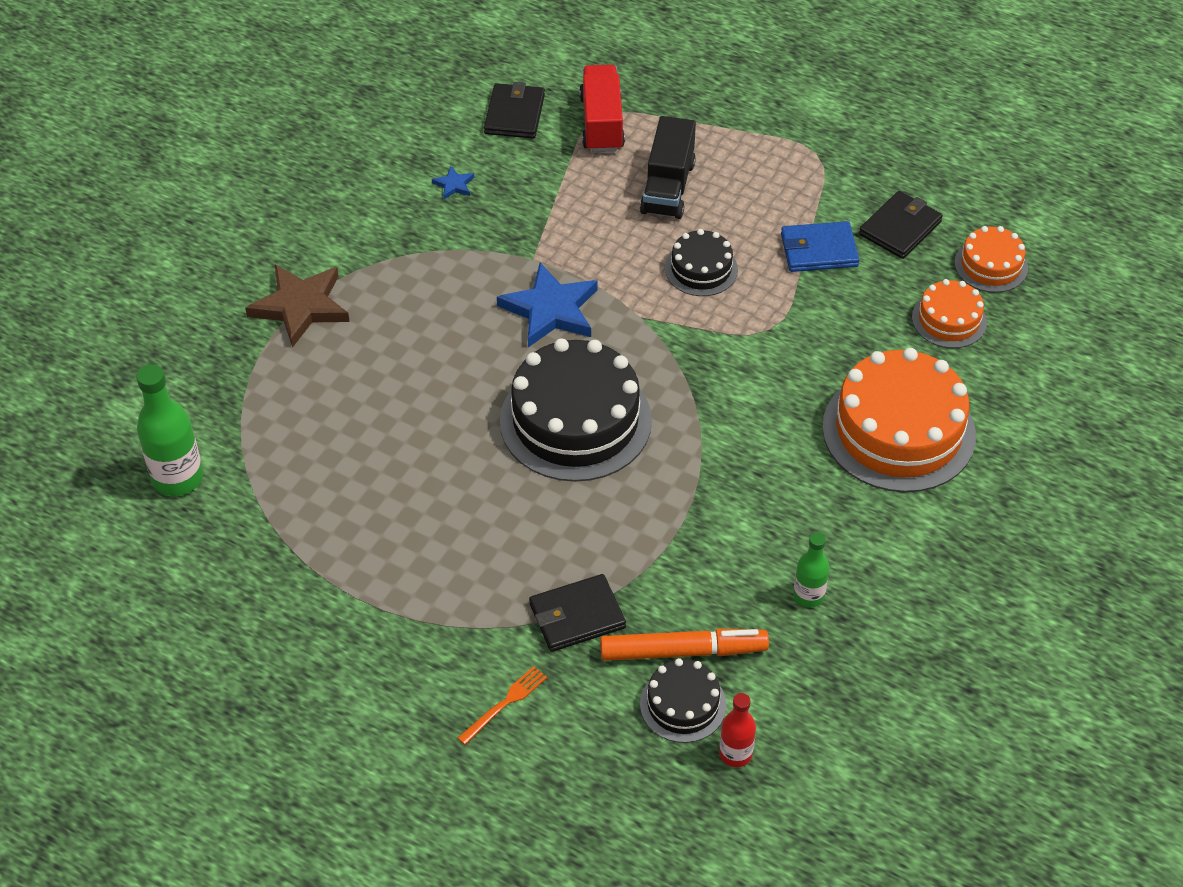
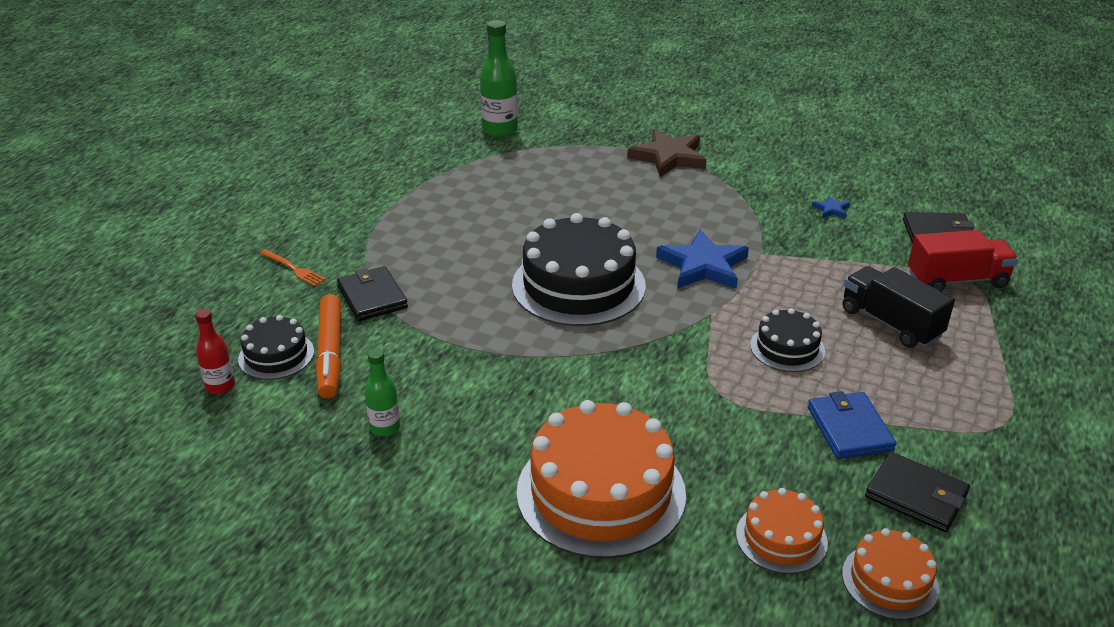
camera: 85 degrees right, 15 degrees down
black truck [640,116,696,219] -> black truck turned 45 degrees clockwise [843,266,955,348]

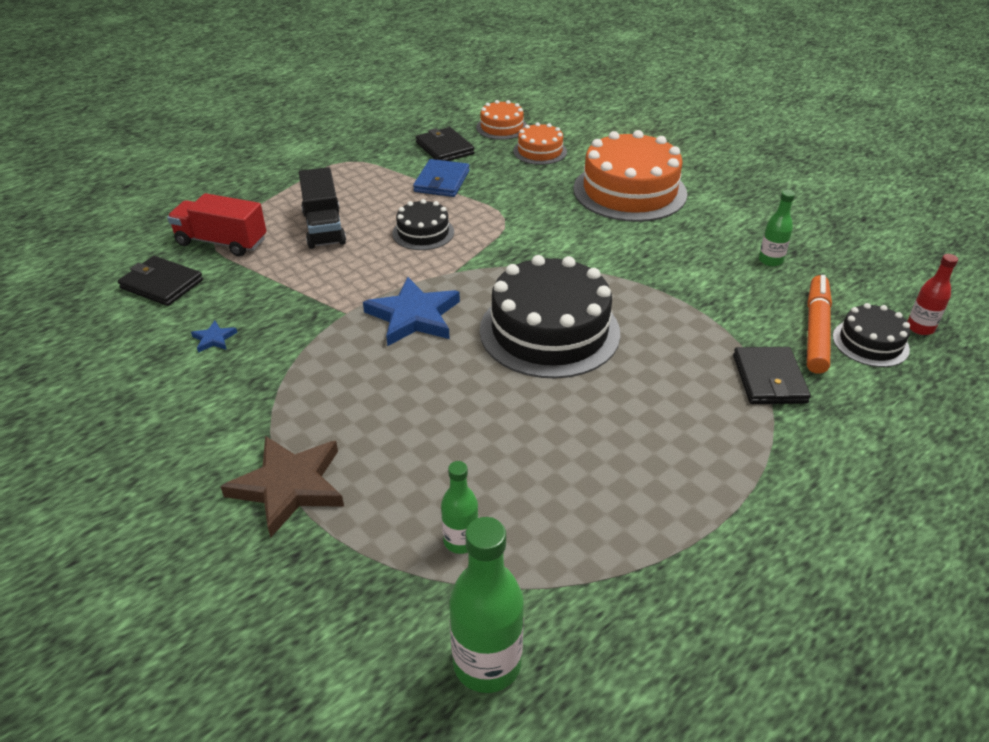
camera: 155 degrees left, 5 degrees up
orange fork [260,249,326,286] -> none
none -> green bottle [441,461,479,554]

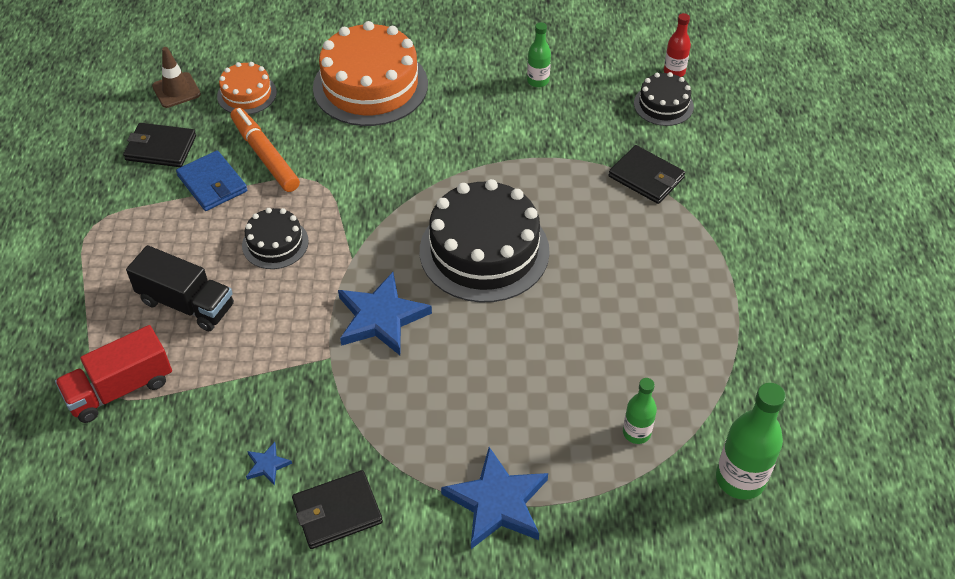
camera: 50 degrees left, 10 degrees up
black wallet [118,256,203,306] -> black wallet moved to [292,470,383,549]
brown star [220,436,344,538] -> blue star [441,447,548,549]
orange cake [476,100,527,140] -> brown traffic cone [152,47,201,108]
orange marker [807,275,832,374] -> orange marker moved to [231,108,300,192]

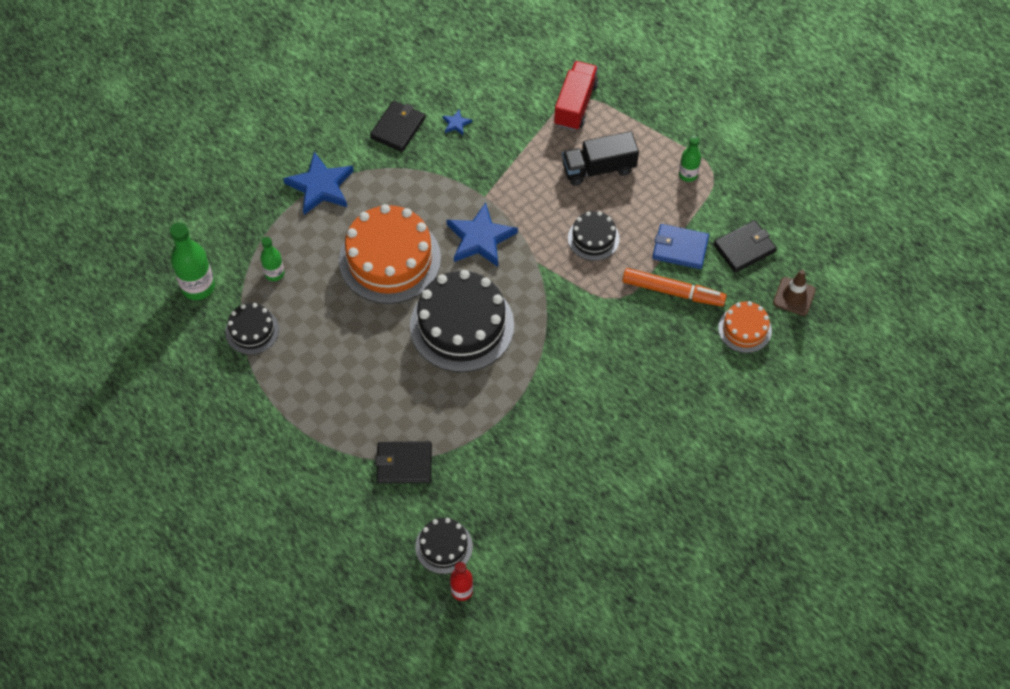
camera: 140 degrees right, 10 degrees up
orange cake [313,21,428,126] -> orange cake moved to [339,204,441,304]
green bottle [527,22,551,87] -> green bottle moved to [679,136,701,182]
none -> black cake [225,303,279,355]

